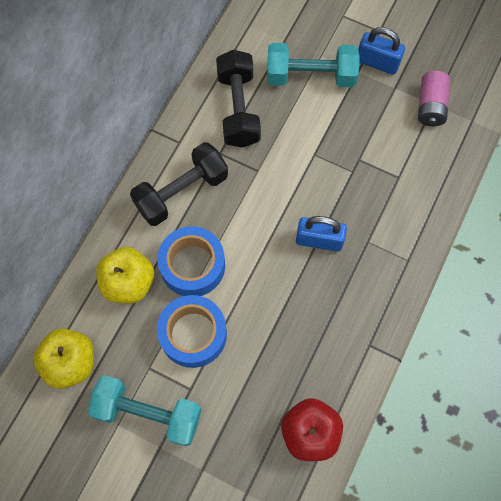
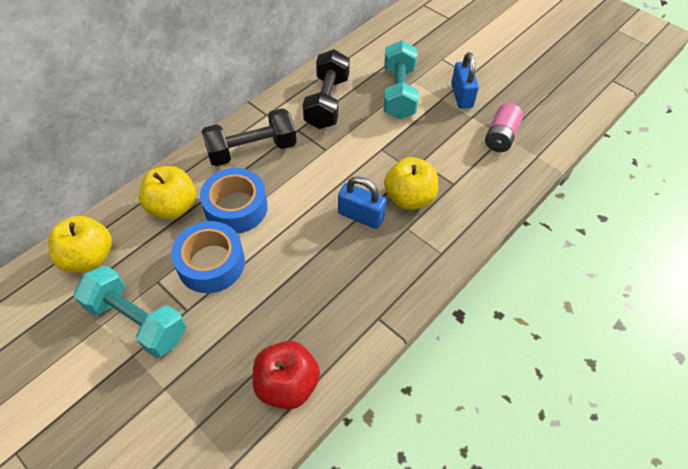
camera: 15 degrees right, 15 degrees down
turquoise dumbbell [267,43,360,88] -> turquoise dumbbell turned 75 degrees clockwise [384,40,419,119]
blue padlock [358,27,405,75] -> blue padlock turned 45 degrees clockwise [451,52,479,109]
none -> yellow apple [384,157,438,210]

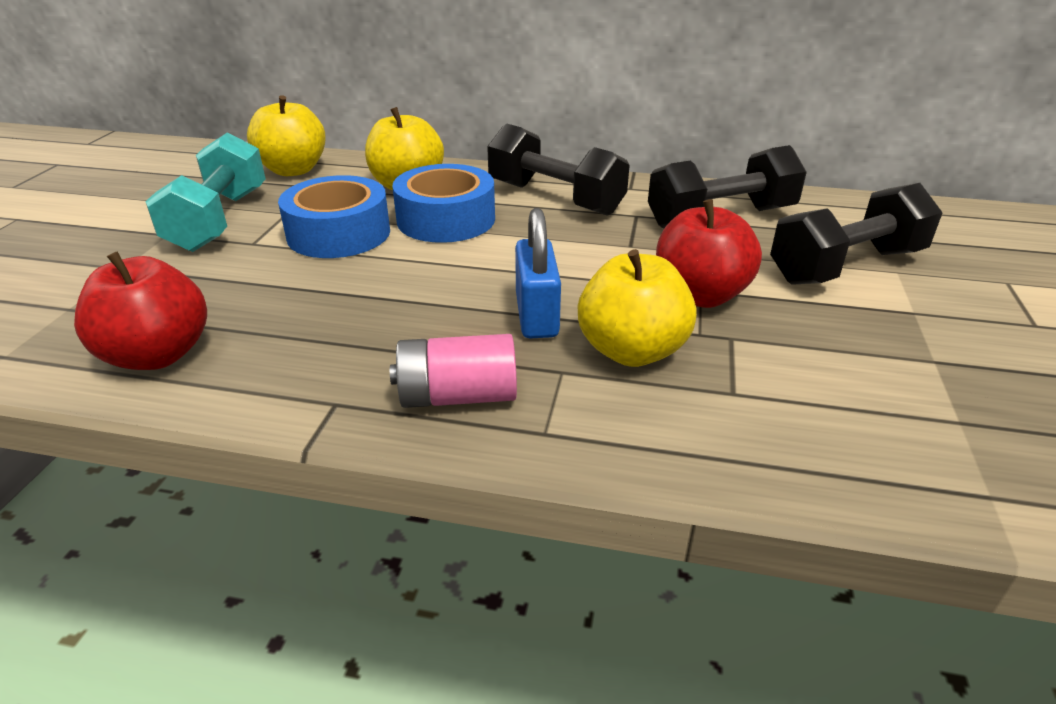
camera: 60 degrees right, 20 degrees down
turquoise dumbbell [384,40,419,119] -> black dumbbell [770,183,943,285]
blue padlock [451,52,479,109] -> none
pink battery [485,103,523,152] -> pink battery moved to [390,334,517,408]
none -> red apple [656,199,762,308]

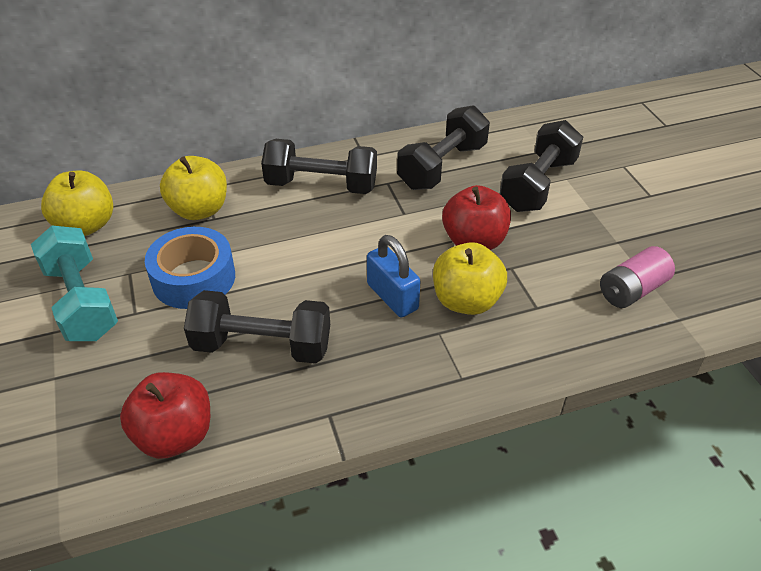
camera: 30 degrees left, 10 degrees up
pink battery [390,334,517,408] -> pink battery moved to [600,246,675,308]
blue tape [393,164,495,243] -> none
none -> black dumbbell [184,290,330,364]

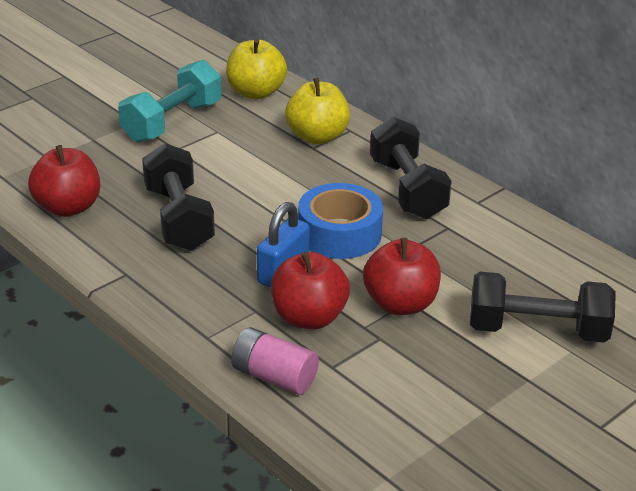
camera: 65 degrees right, 10 degrees down
blue tape [145,227,235,309] -> blue tape moved to [298,183,383,259]
black dumbbell [397,105,490,190] -> none
yellow apple [433,242,507,315] -> red apple [271,252,350,329]
pink battery [600,246,675,308] -> pink battery moved to [231,327,319,395]

